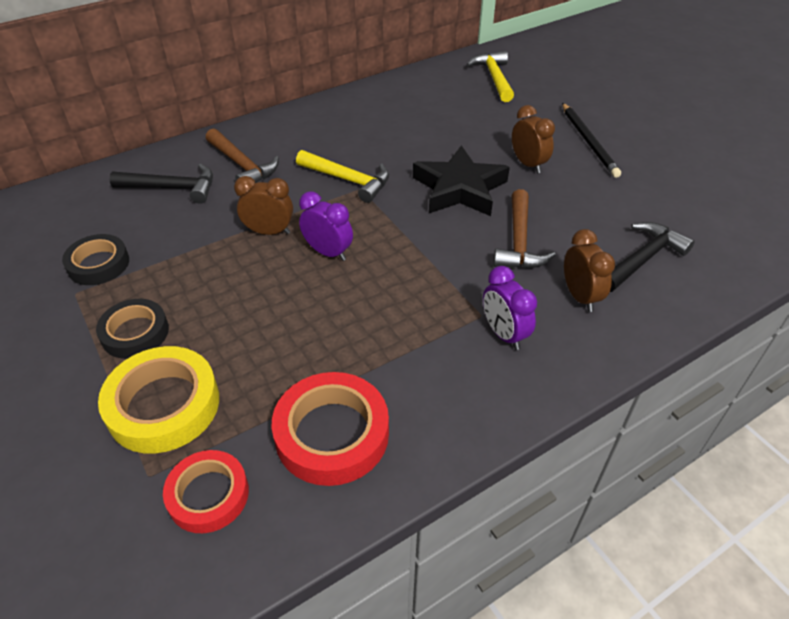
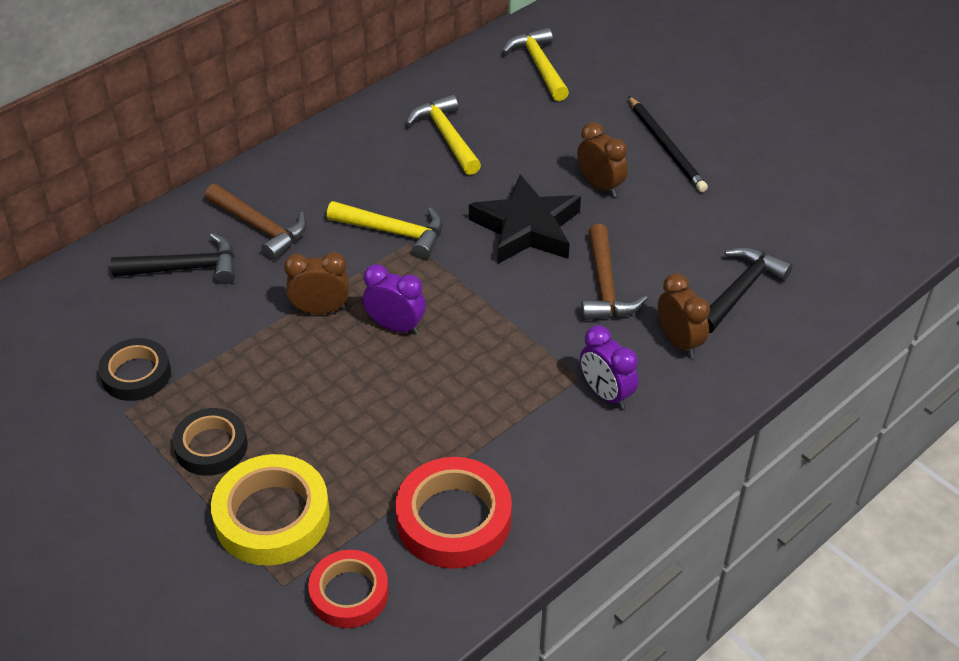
camera: 10 degrees left, 0 degrees up
none -> yellow hammer [406,94,481,175]

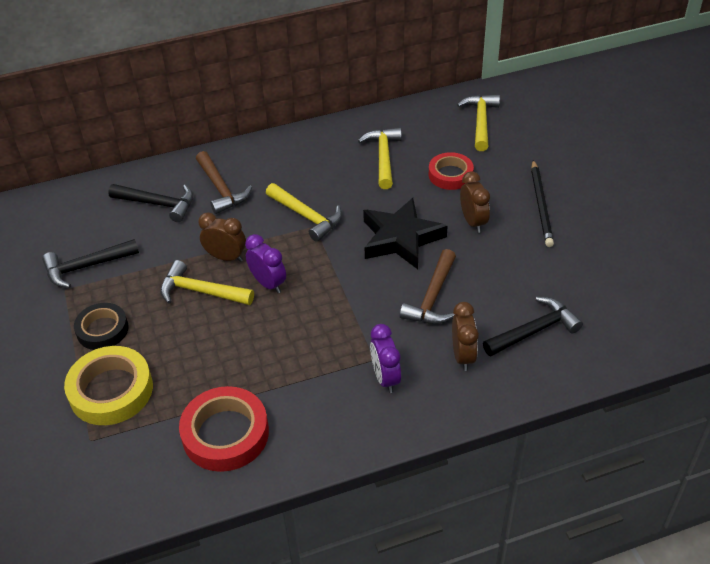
camera: 25 degrees right, 0 degrees up
black tape [98,338,171,401] -> black hammer [42,239,139,288]
red tape [308,550,389,628] -> red tape moved to [429,152,474,190]
none -> yellow hammer [160,260,254,305]

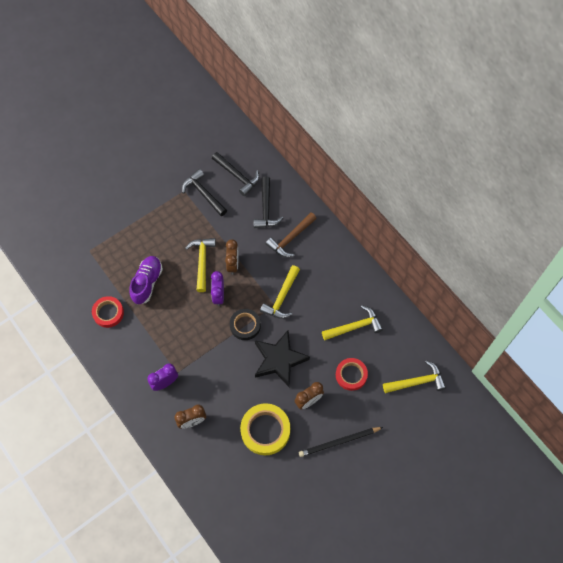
camera: 70 degrees right, 20 degrees up
yellow tape [64,346,153,425] -> yellow tape moved to [240,403,290,455]
black tape [74,303,129,350] -> black tape moved to [230,309,261,340]
red tape [179,386,269,472] -> red tape [92,296,124,328], size x0.65
purple clock [245,234,286,293] -> purple clock turned 150 degrees clockwise [211,271,224,306]
brown hammer [400,249,456,324] -> none
black hammer [483,297,583,356] -> black hammer moved to [212,152,259,196]
none -> purple shoe [129,256,163,304]

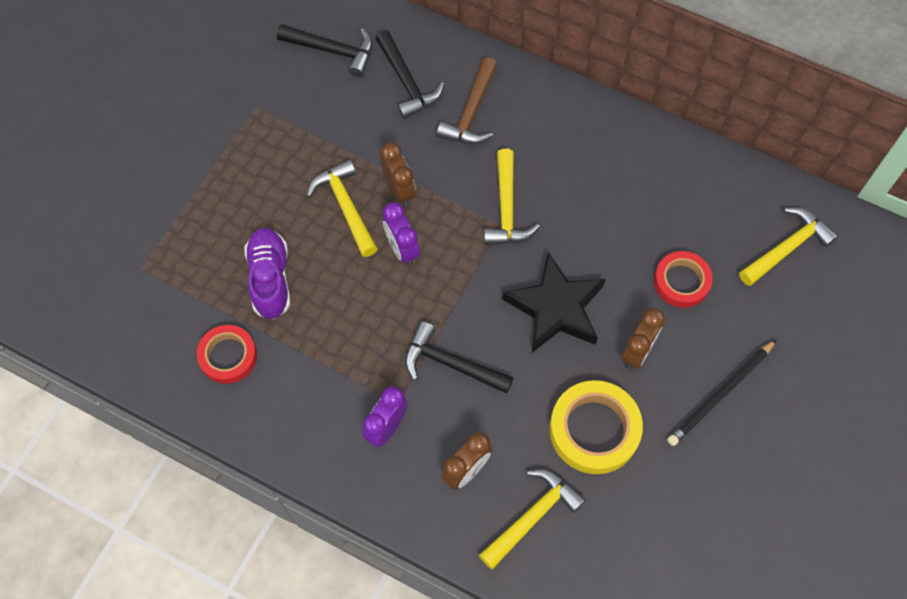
camera: 25 degrees left, 0 degrees up
black hammer [182,169,227,216] -> black hammer moved to [405,321,513,394]
black tape [230,309,261,340] -> none
yellow hammer [322,305,383,340] -> yellow hammer moved to [479,469,586,570]

